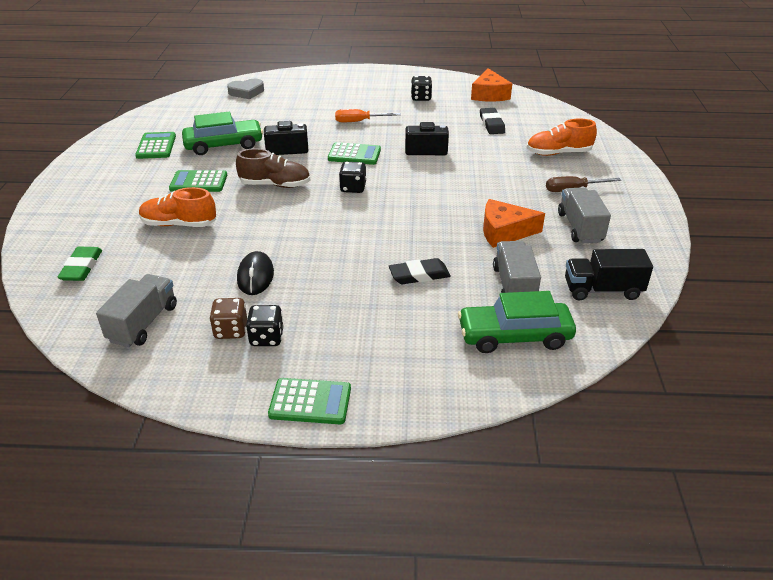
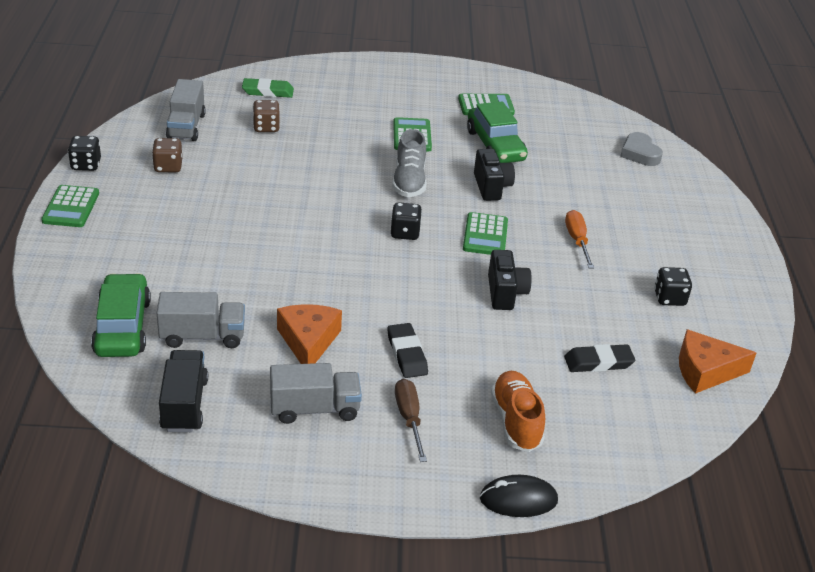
camera: 85 degrees right, 0 degrees up
grey truck [96,274,177,347] -> grey truck turned 75 degrees clockwise [166,79,206,141]
orange shoe [139,187,216,227] -> none
brown shoe [236,148,310,188] -> grey shoe [392,129,427,197]
black mouse [237,251,274,295] -> black mouse moved to [480,475,558,517]
black dice [246,305,284,346] -> black dice moved to [68,136,101,171]
black eraser [389,258,451,284] -> black eraser moved to [387,323,428,378]
none -> brown dice [253,100,280,132]

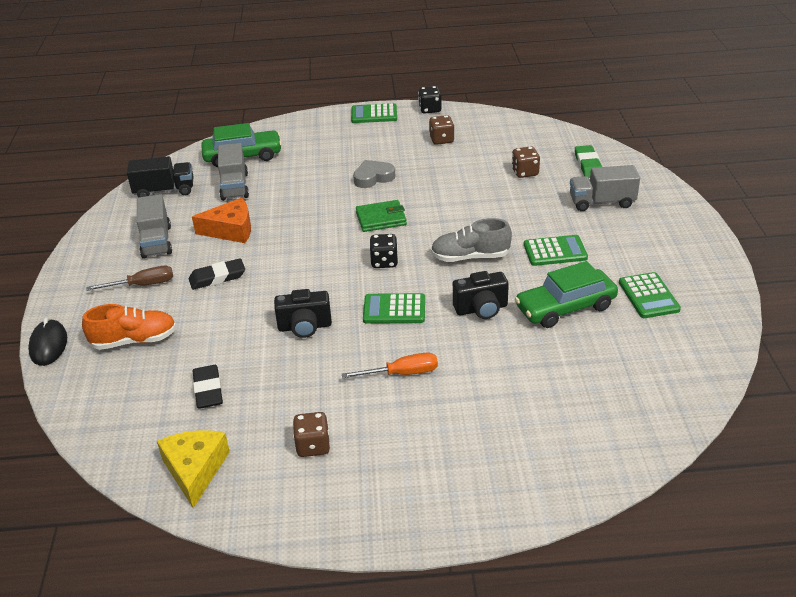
camera: 90 degrees right, 0 degrees up
grey truck [166,79,206,141] -> grey truck moved to [570,165,640,211]
grey heart [620,132,663,166] -> grey heart moved to [353,160,395,188]
black dice [654,267,692,306] -> brown dice [293,412,330,457]
orange cheese [679,329,757,394] -> yellow cheese [157,430,230,508]
none -> green wallet [356,200,407,232]

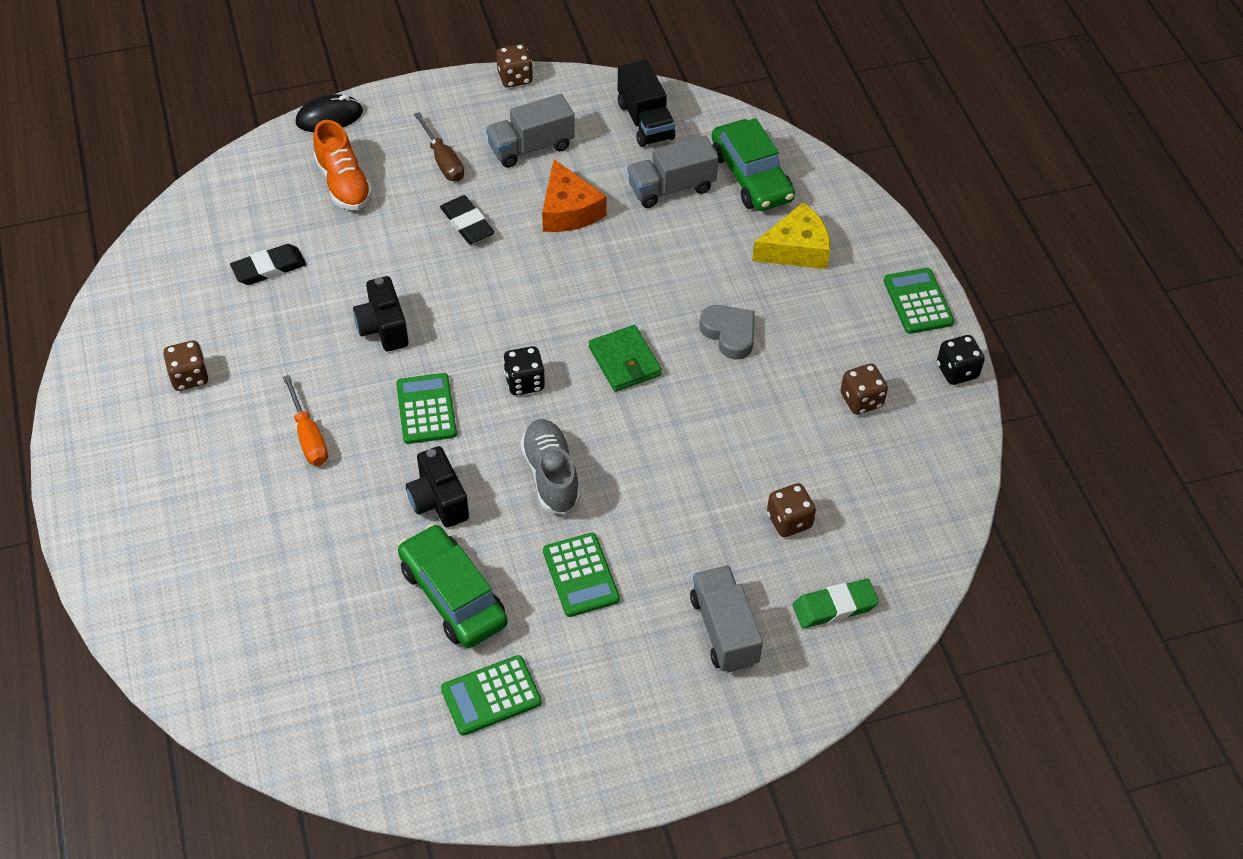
camera: 75 degrees right, 15 degrees up
yellow cheese [157,430,230,508] -> yellow cheese moved to [752,202,830,269]
none -> brown dice [496,44,533,88]

